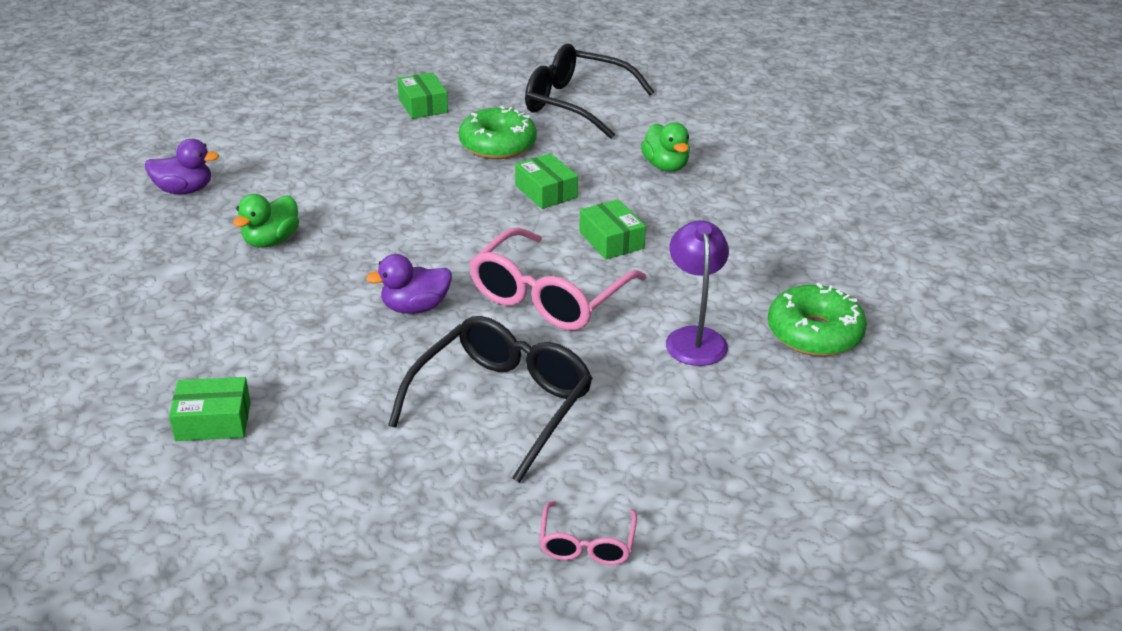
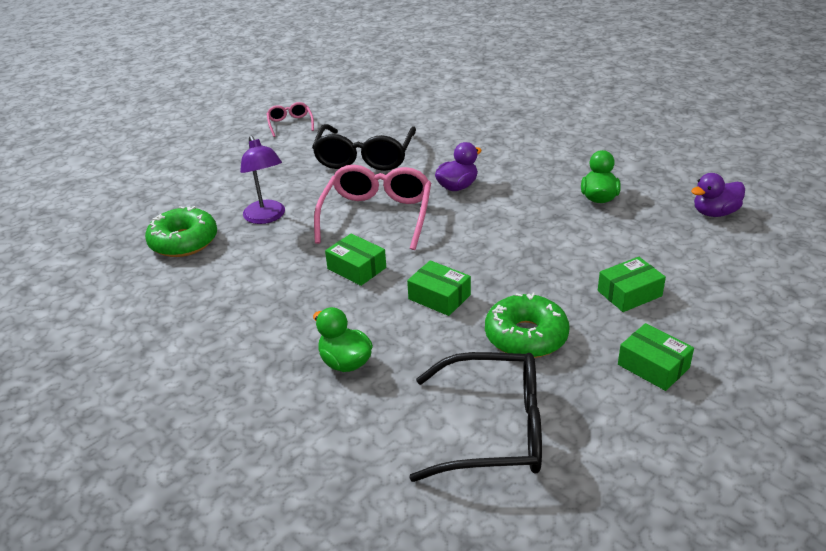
camera: 160 degrees right, 0 degrees up
green box [169,377,251,441] -> green box moved to [598,257,666,312]

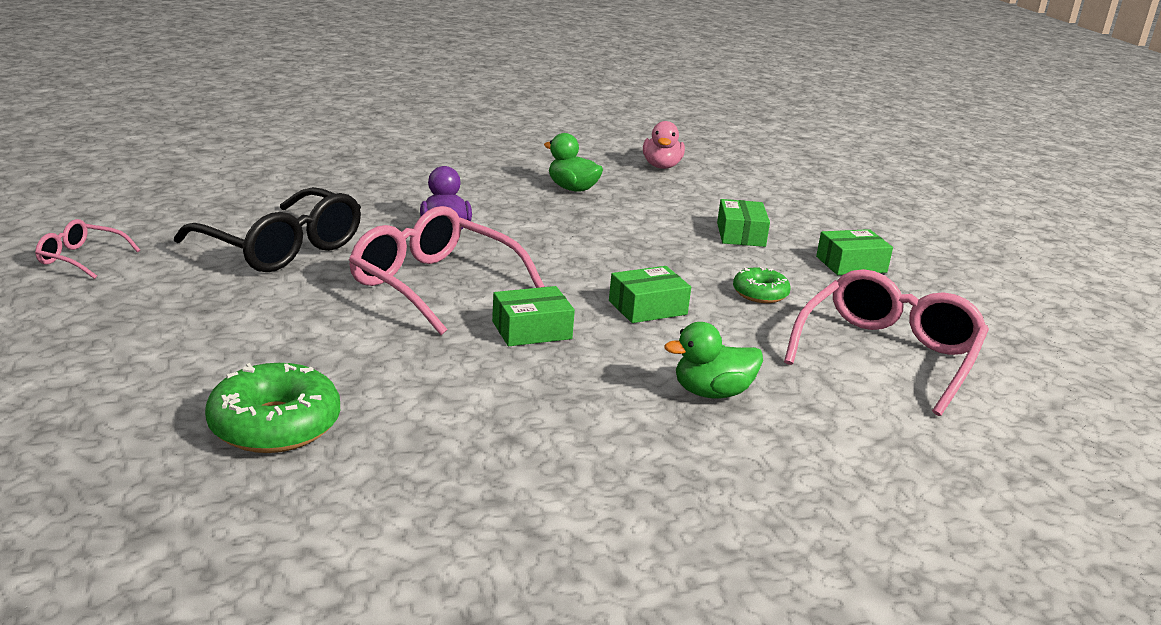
camera: 65 degrees left, 10 degrees down
purple lamp [240,136,285,224] -> none
black glasses [409,352,542,482] -> pink glasses [784,269,989,416]
green donut [485,293,570,358] -> green donut [733,267,791,303], size x0.59
purple duck [691,173,745,217] -> pink duck [643,121,685,169]

